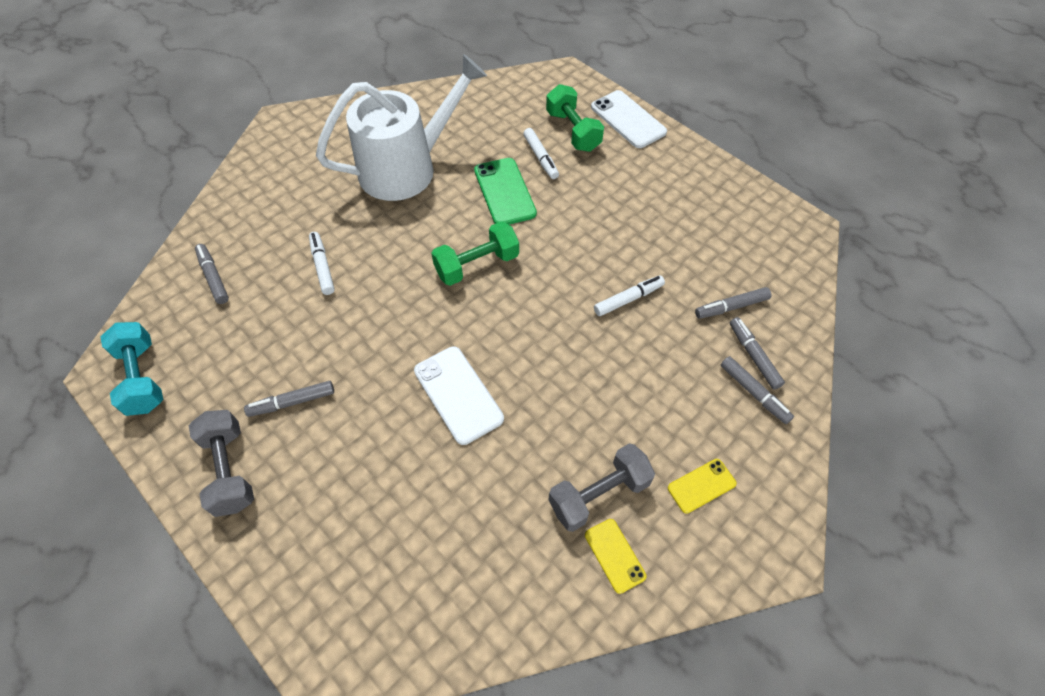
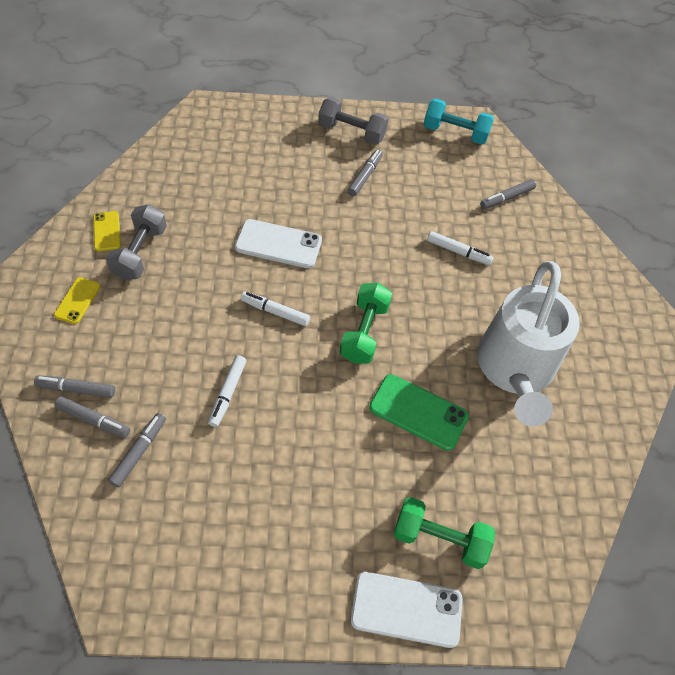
camera: 130 degrees right, 0 degrees up
grey marker [195,244,229,304] -> grey marker turned 135 degrees clockwise [480,179,536,209]
white marker [523,128,559,179] -> white marker moved to [241,292,310,326]
yellow phone [585,519,646,594] -> yellow phone turned 60 degrees clockwise [93,211,121,251]

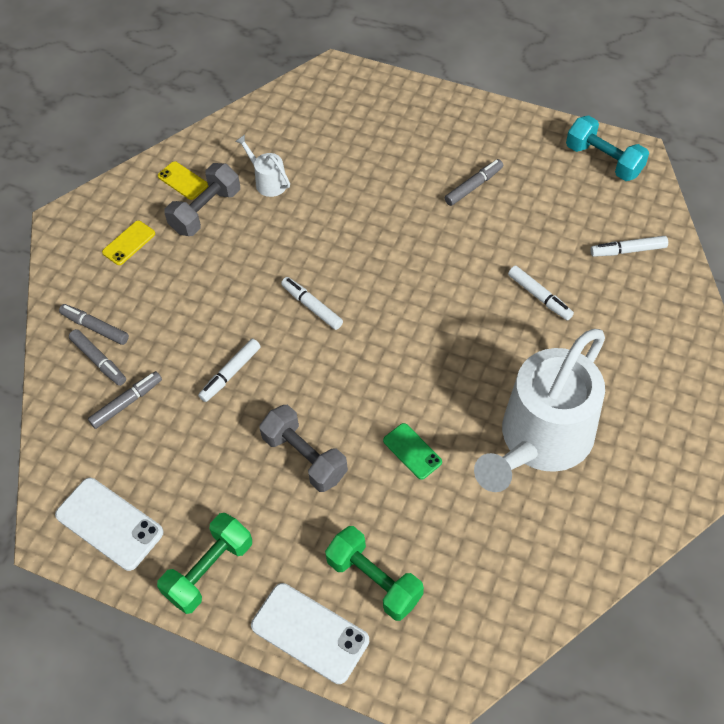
camera: 30 degrees right, 0 degrees up
yellow phone [93,211,121,251] -> yellow phone turned 60 degrees counterclockwise [158,161,208,200]
white phone [235,219,322,268] -> white phone moved to [55,478,164,571]
grey dumbbell [318,97,388,145] -> grey dumbbell moved to [259,405,348,492]
green dumbbell [340,283,392,363] -> green dumbbell moved to [157,513,252,614]
green phone [369,374,469,451] -> green phone [383,423,442,480], size x0.59
grey marker [480,179,536,209] -> white marker [590,236,668,257]
none -> white watering can [235,135,290,197]

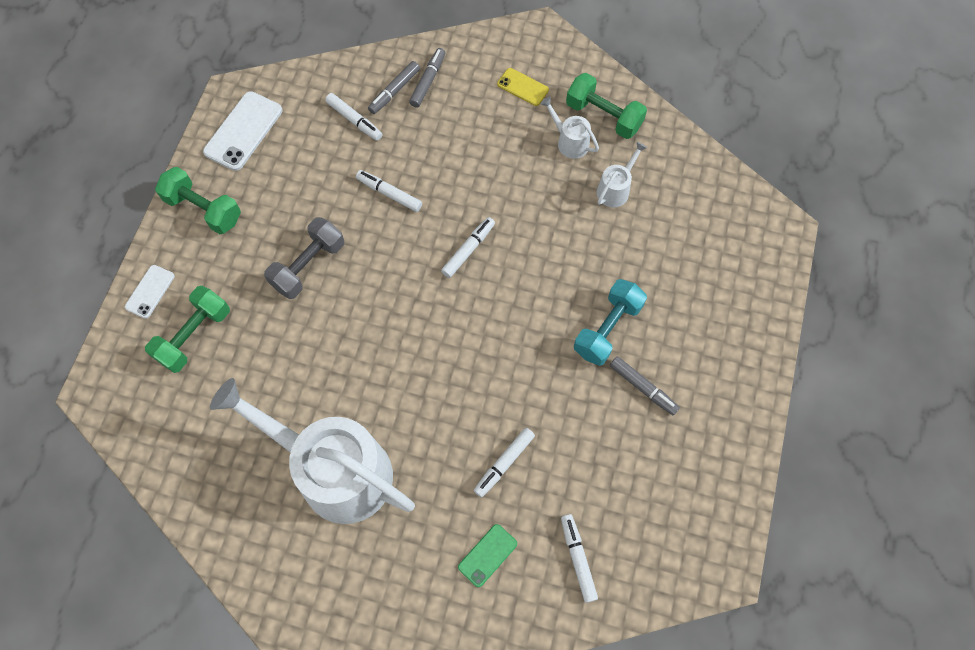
camera: 80 degrees right, 10 degrees up
grey marker [88,371,162,429] -> white marker [325,93,382,141]
yellow phone [158,161,208,200] -> green dumbbell [566,73,647,139]
grey dumbbell [164,163,240,236] -> white watering can [540,97,599,159]
white phone [251,583,369,684] -> white phone [125,265,175,319], size x0.59
green phone [383,423,442,480] -> green phone moved to [458,524,517,587]
turquoise dumbbell [566,115,649,181] -> turquoise dumbbell moved to [574,279,647,366]

